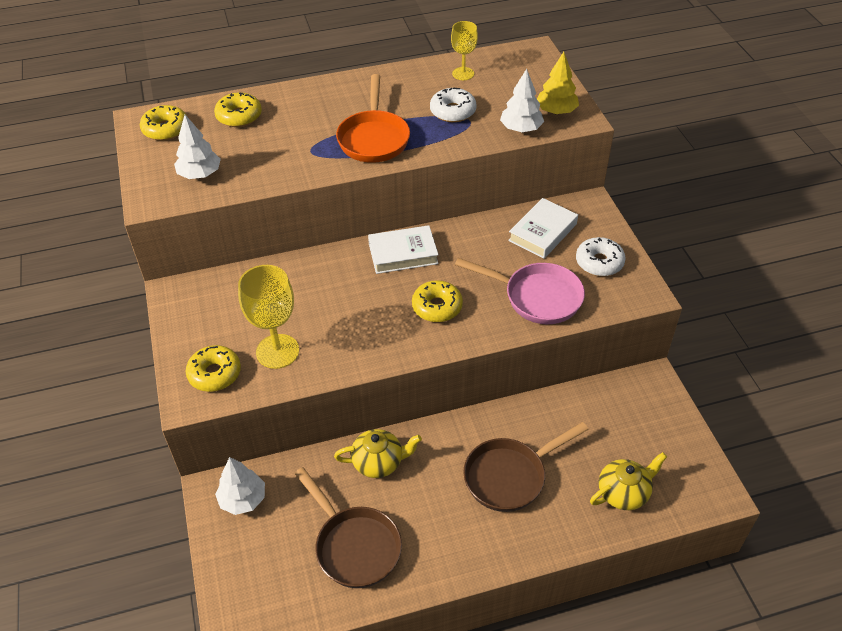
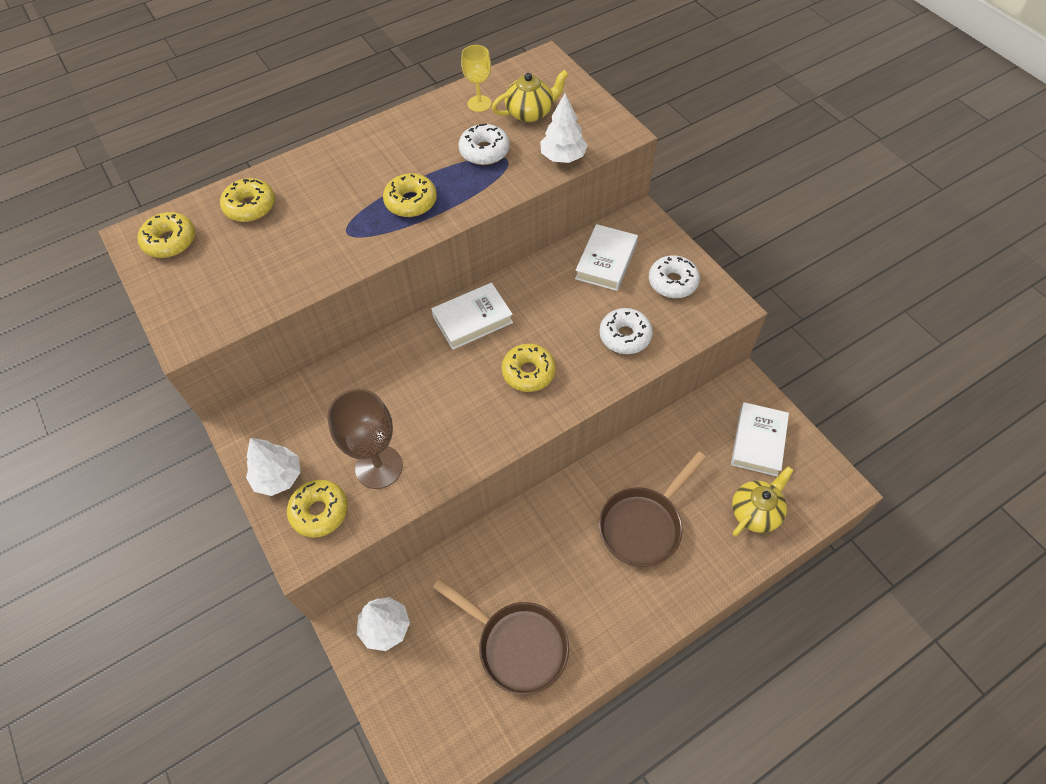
camera: 15 degrees left, 10 degrees up
white tree [174,115,221,179] -> white tree moved to [246,438,301,496]
yellow goblet [238,265,299,369] -> brown goblet [327,389,403,489]
yellow teapot [334,429,422,478] -> yellow teapot moved to [492,70,569,122]
orange pan [336,74,410,163] -> yellow donut [383,173,437,217]
pink pan [455,258,585,324] -> white donut [599,308,653,354]
yellow tree [537,52,579,114] -> none
none -> white book [731,402,789,477]

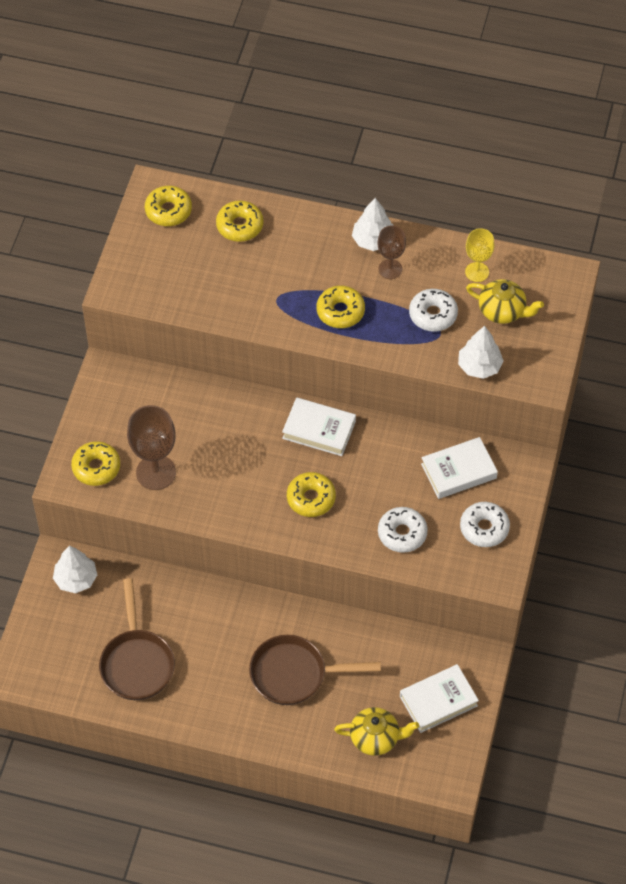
camera: 45 degrees right, 0 degrees up
white tree [246,438,301,496] -> white tree moved to [352,198,394,251]
none -> brown goblet [377,225,406,279]

